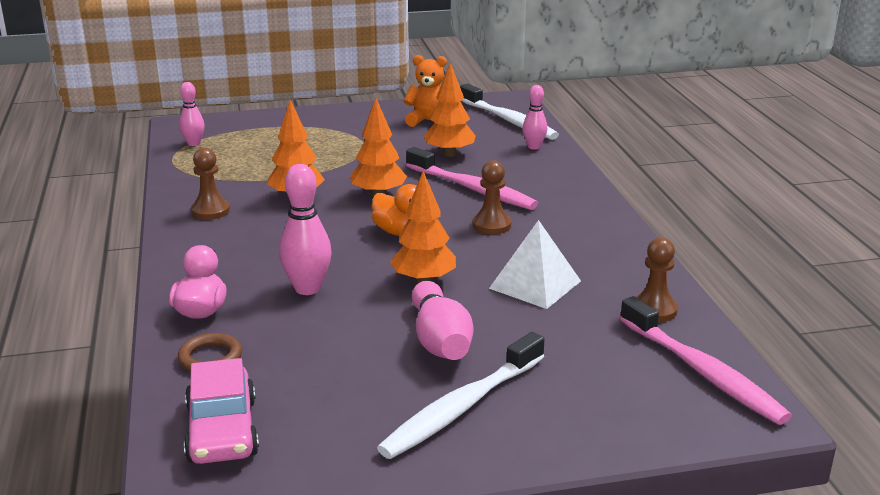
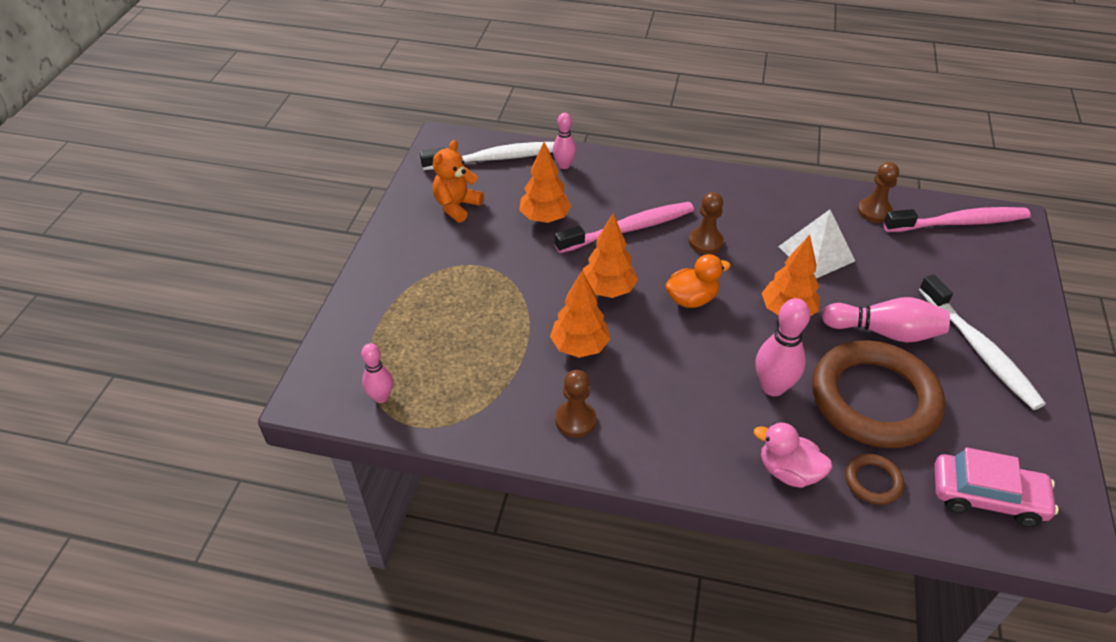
camera: 65 degrees left, 20 degrees up
none -> brown ring [812,340,945,448]

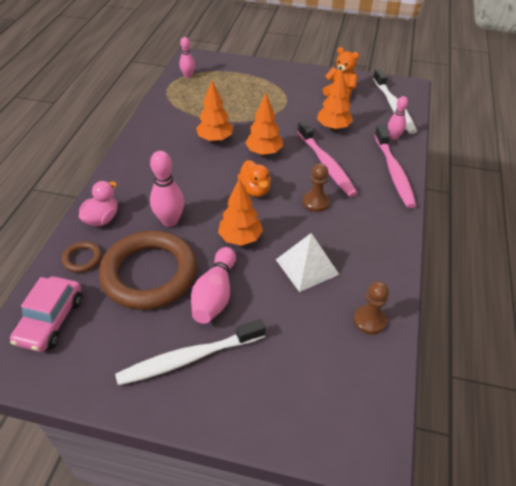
camera: 90 degrees right, 0 degrees up
brown pawn [555,370,597,438] -> none
pink toothbrush [883,207,1031,232] -> pink toothbrush moved to [375,125,416,208]

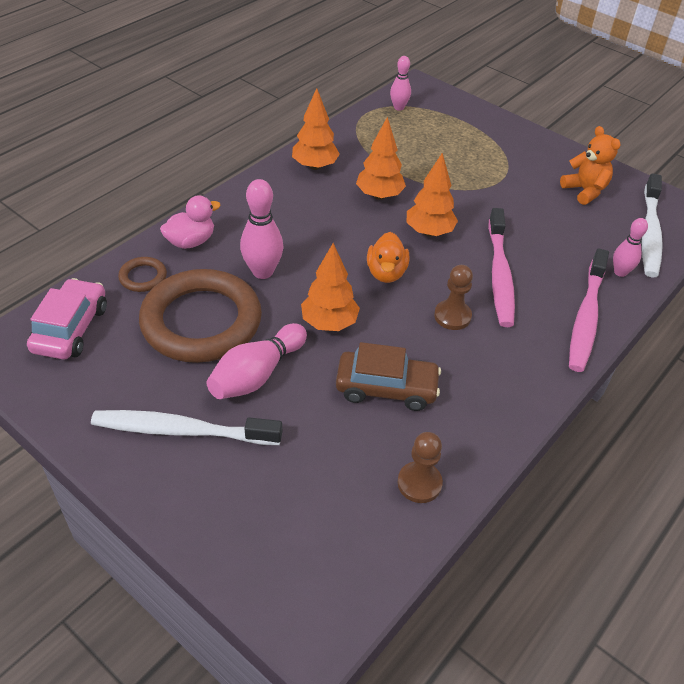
camera: 25 degrees right, 0 degrees up
pink car [10,276,82,352] -> pink car turned 150 degrees clockwise [27,278,107,359]
white pyramid [276,233,339,292] -> brown car [336,342,441,411]
orange tree [317,69,353,131] -> orange tree moved to [292,88,340,170]

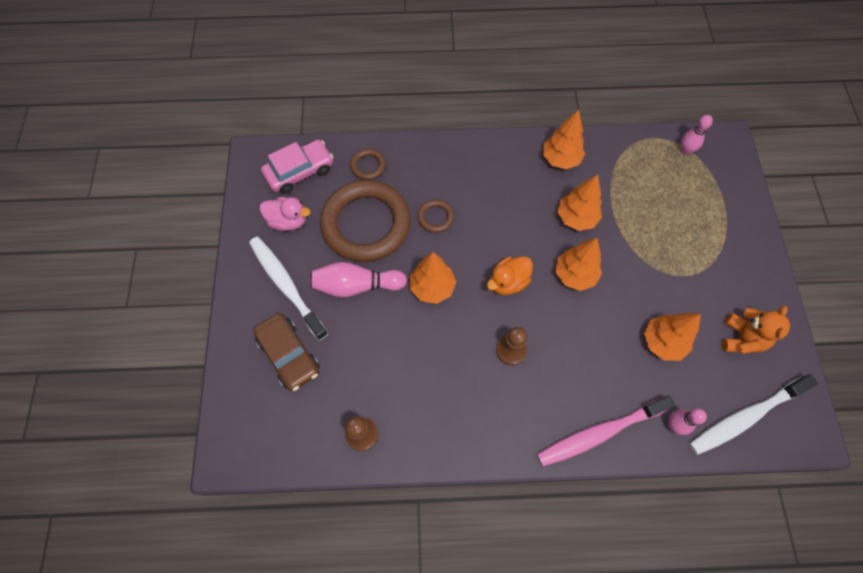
camera: 50 degrees right, 20 degrees up
pink duck [160,195,221,249] -> pink duck moved to [260,197,310,231]
pink bowling pin [240,179,284,279] -> brown ring [417,199,454,233]
brown car [336,342,441,411] -> brown car moved to [253,313,320,391]
pink toothbrush [488,208,515,327] -> none
none -> orange tree [644,313,701,361]

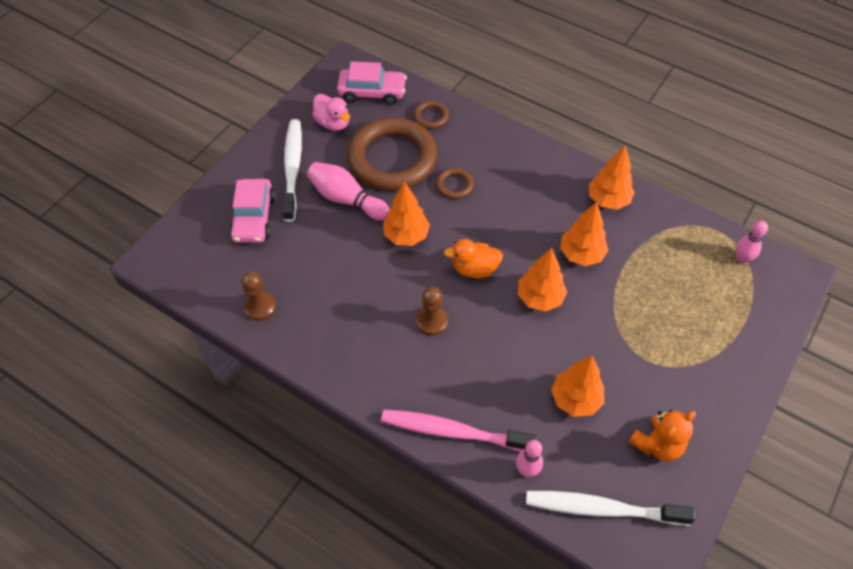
camera: 35 degrees right, 10 degrees down
brown car [253,313,320,391] -> pink car [229,179,275,243]

